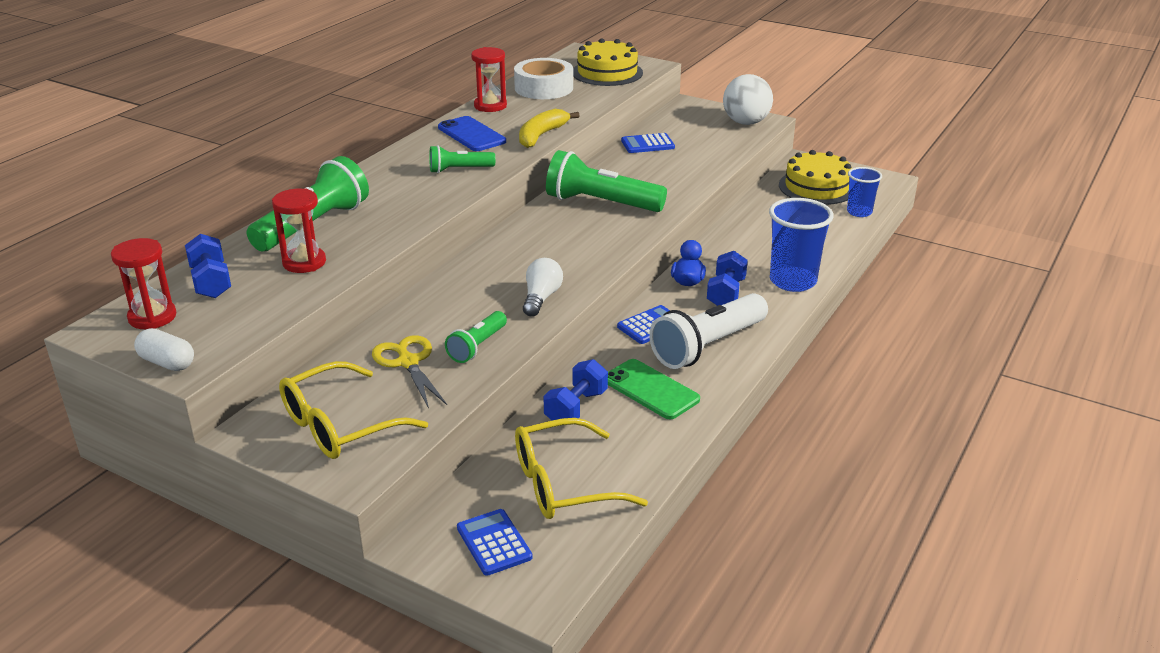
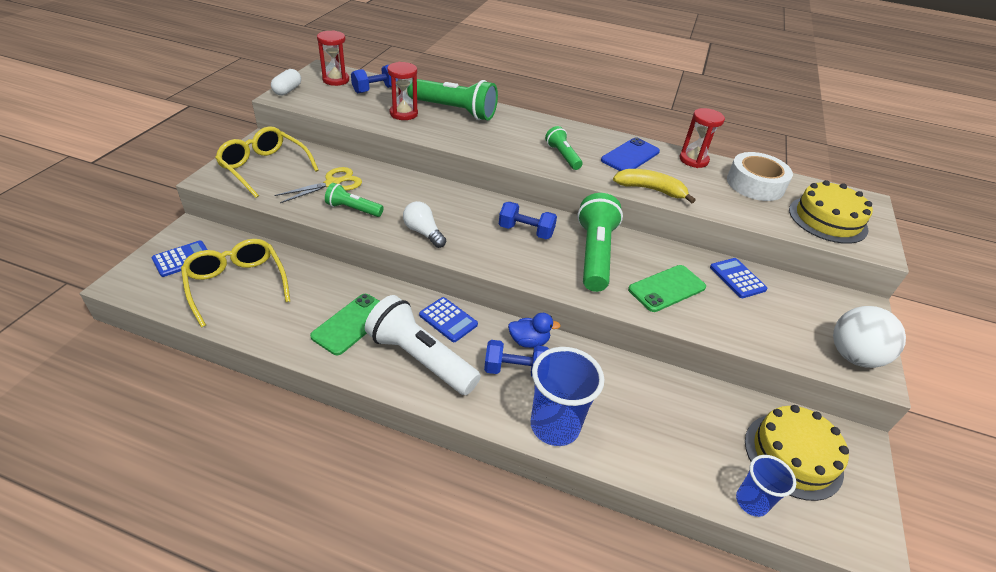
camera: 75 degrees right, 10 degrees up
white light bulb [523,258,563,317] -> white light bulb turned 135 degrees counterclockwise [403,201,446,248]
blue dumbbell [543,359,608,420] -> blue dumbbell moved to [499,202,557,239]
none -> green phone [628,265,706,312]

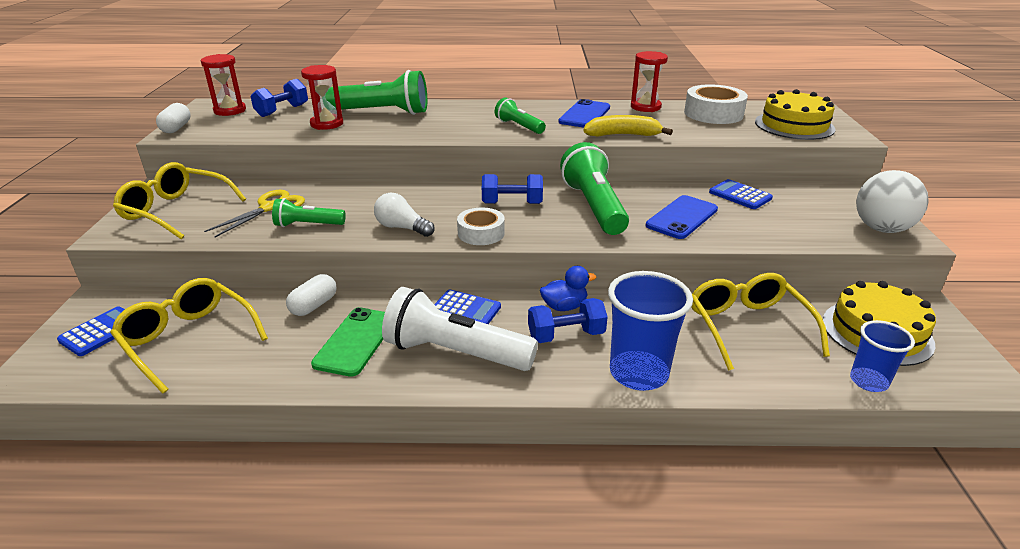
camera: 15 degrees left, 10 degrees down
green phone [628,265,706,312] -> blue phone [646,195,718,239]
none -> white capsule [286,274,336,316]
none -> white tape [457,208,505,245]
none -> yellow glasses [691,273,830,371]

